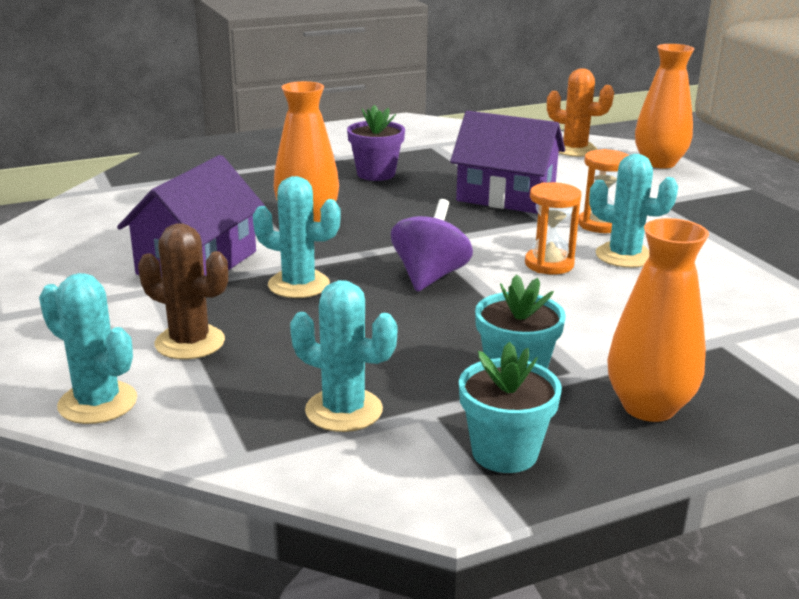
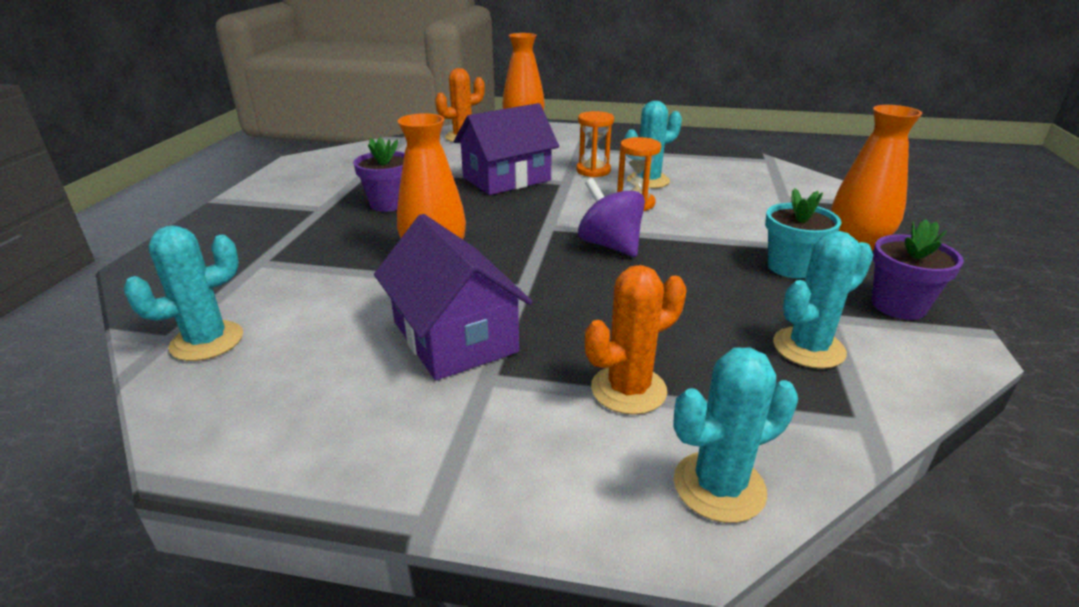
camera: 55 degrees left, 5 degrees up
brown cactus [138,223,228,359] -> orange cactus [585,265,686,415]
turquoise cactus [253,176,341,298] -> turquoise cactus moved to [123,225,243,361]
turquoise flower pot [459,342,562,473] -> purple flower pot [872,219,964,320]

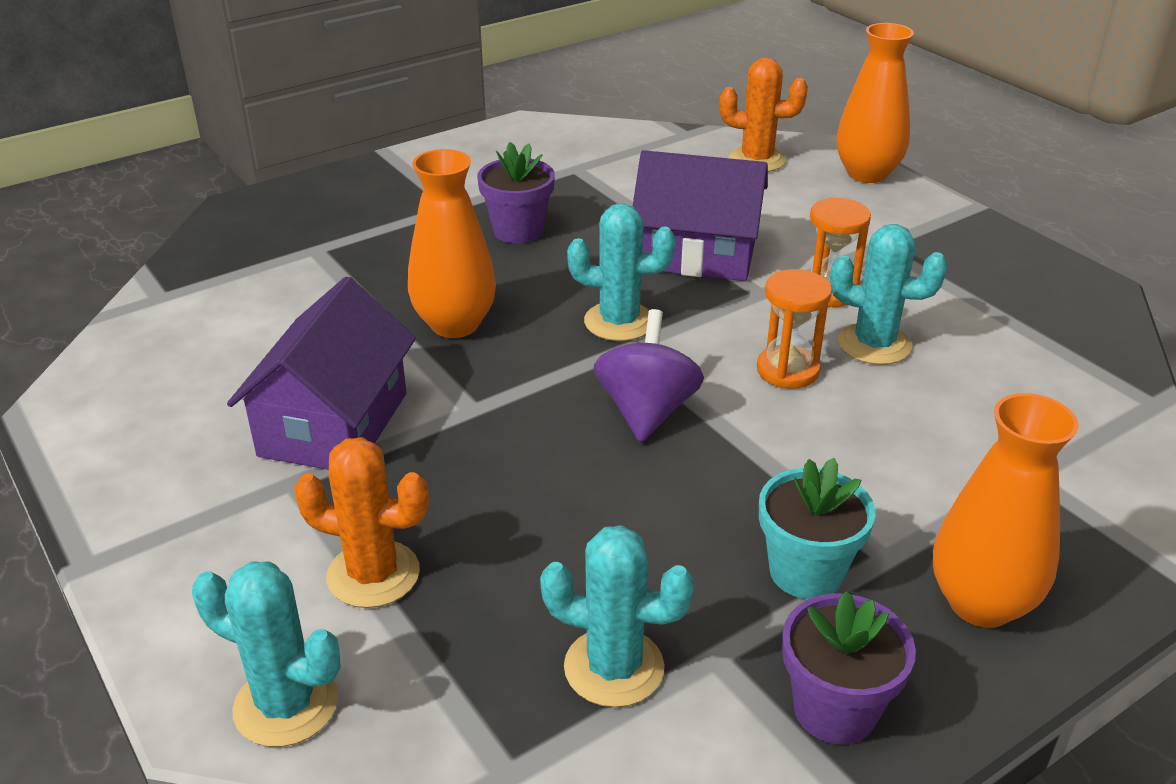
camera: 45 degrees right, 5 degrees up
turquoise cactus [123,225,243,361] -> turquoise cactus moved to [567,203,675,341]

